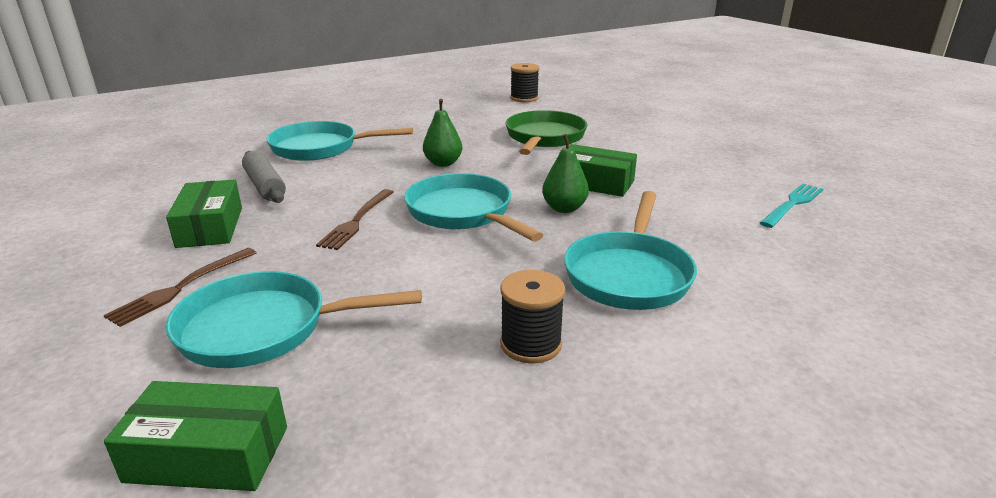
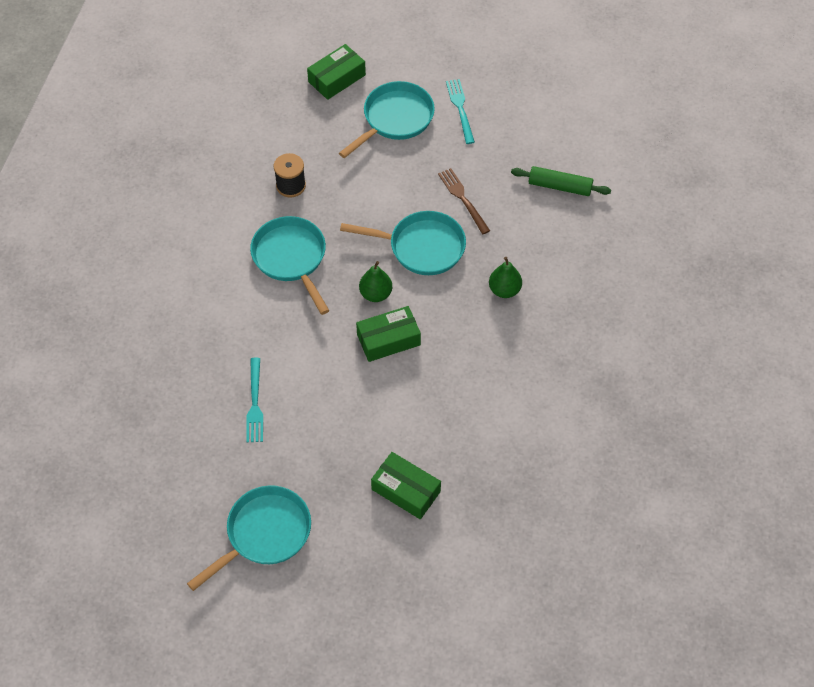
camera: 135 degrees right, 30 degrees up
brown fork [104,248,256,327] -> turquoise fork [446,79,475,144]
green box [166,180,242,248] -> green box moved to [371,452,441,519]
grey rolling pin [242,151,286,203] -> green rolling pin [511,166,611,196]
turquoise pan [266,121,413,161] -> turquoise pan moved to [187,485,311,591]
green pan [506,110,588,155] -> none
black spool [510,63,539,102] -> none

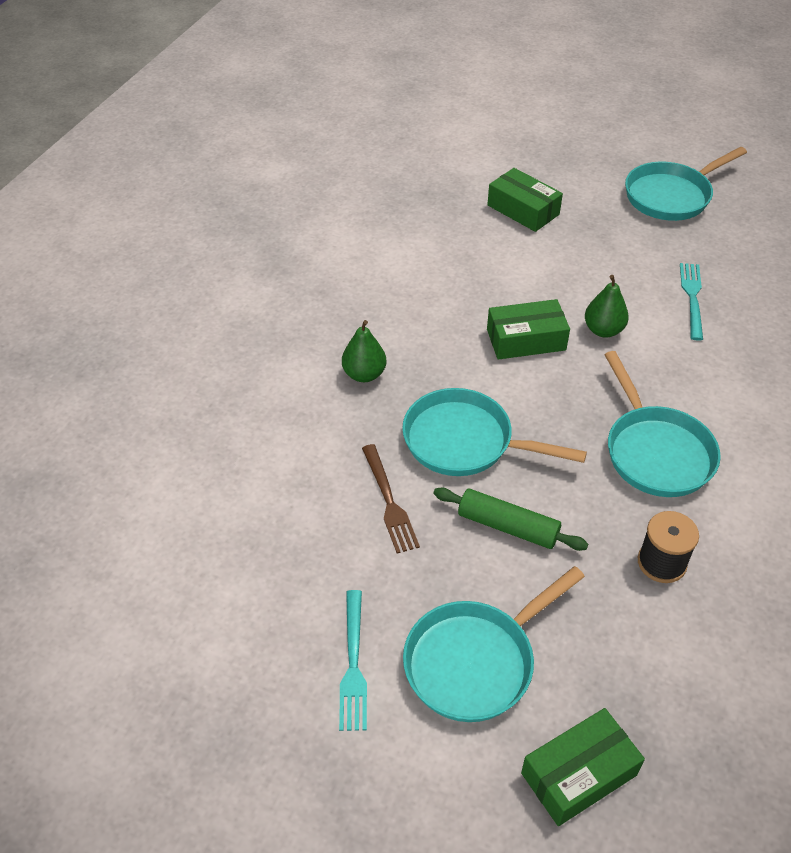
camera: 170 degrees left, 10 degrees down
green pear [359,261,392,302] -> green pear moved to [585,275,629,338]
green rolling pin [511,166,611,196] -> green rolling pin moved to [433,487,588,551]

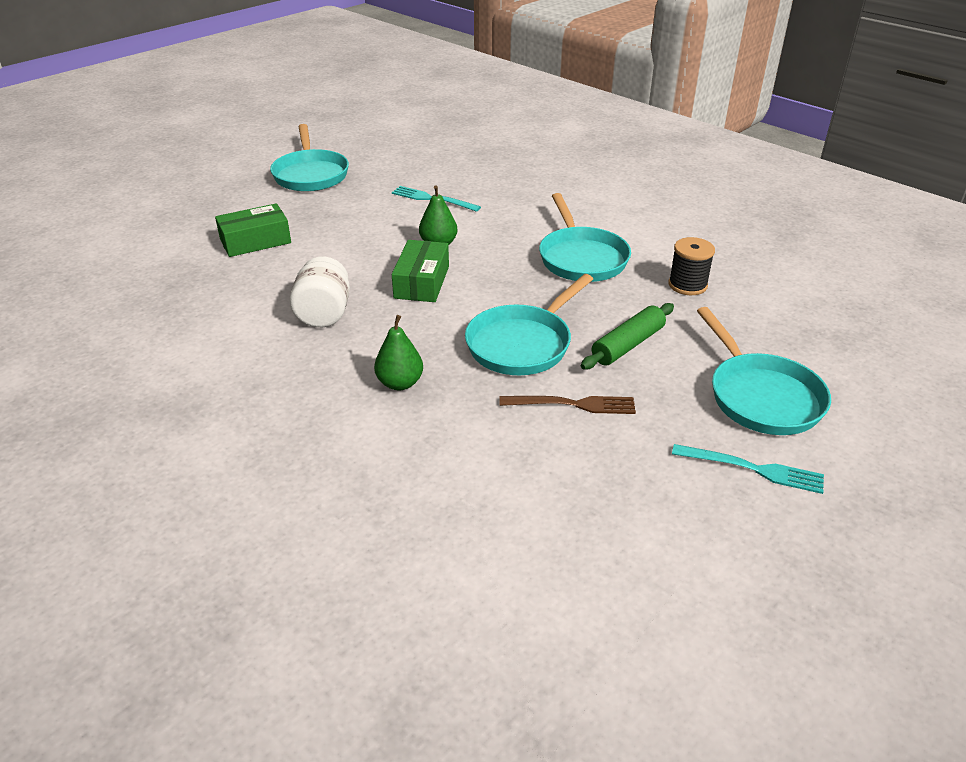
camera: 70 degrees left, 10 degrees down
green box [521,708,645,826] -> none
turquoise pan [604,351,721,497] -> turquoise pan turned 75 degrees clockwise [539,193,631,282]
none -> white jar [290,256,350,327]

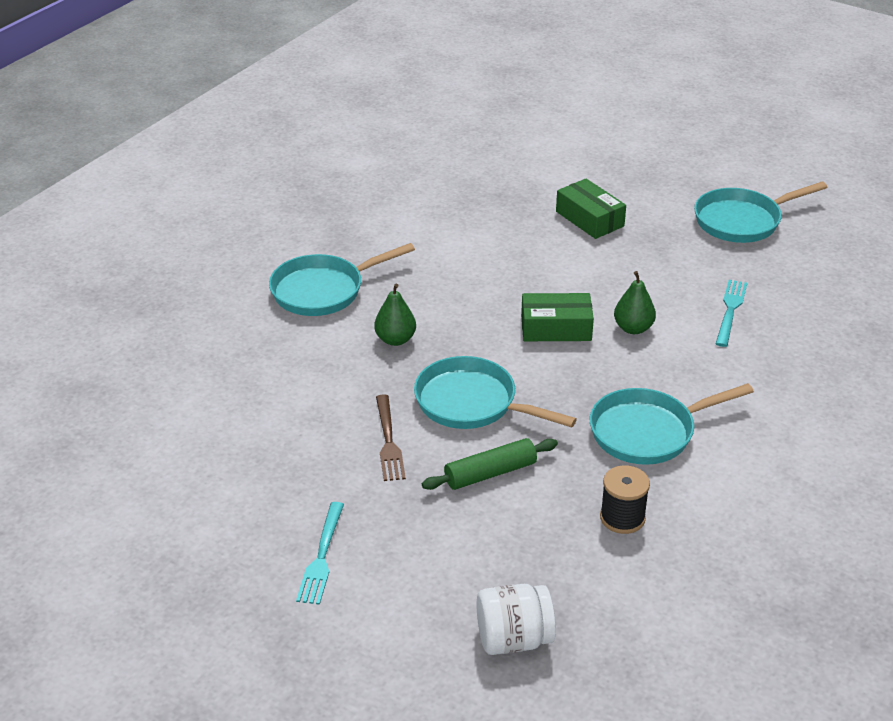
camera: 80 degrees right, 0 degrees up
white jar [290,256,350,327] -> white jar moved to [477,584,556,655]
green rolling pin [581,303,674,369] -> green rolling pin turned 60 degrees counterclockwise [422,438,558,490]
turquoise pan [697,307,831,435] -> turquoise pan moved to [269,243,415,316]

